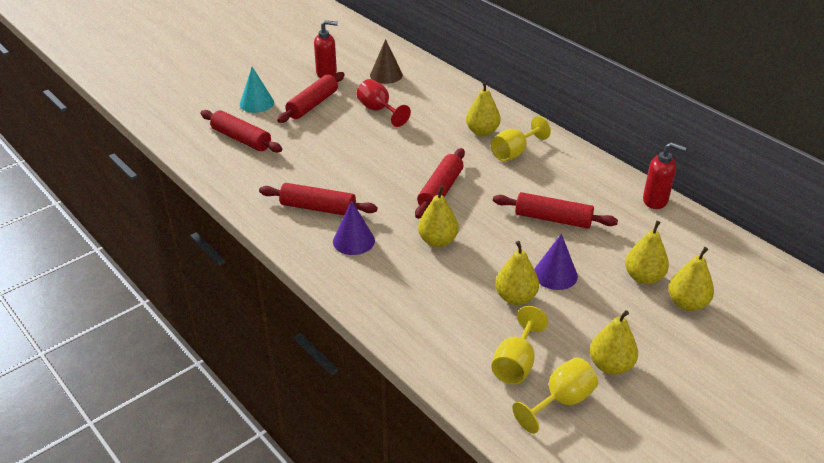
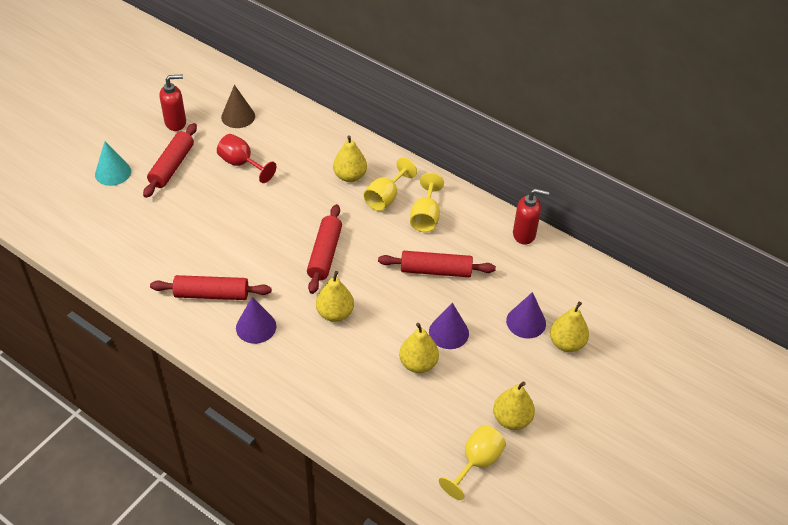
camera: 15 degrees left, 10 degrees up
red rolling pin [201,110,282,153] -> none
yellow goblet [491,306,548,384] -> yellow goblet moved to [410,173,444,232]
yellow pear [625,221,669,284] -> purple cone [506,292,546,338]

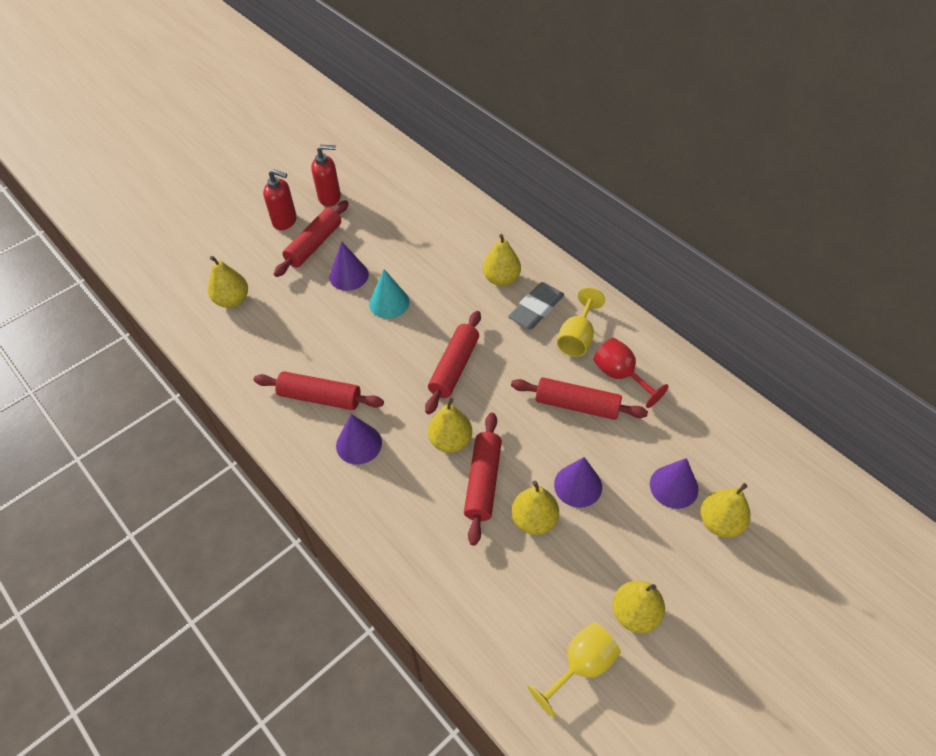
camera: 15 degrees right, 5 degrees up
turquoise cone [95,141,131,186] -> turquoise cone moved to [369,269,410,319]
red goblet [217,134,276,183] -> red goblet moved to [593,338,669,408]
brown cone [221,85,255,128] -> none
yellow goblet [363,157,417,211] -> grey eraser [508,282,564,329]
red soap dispenser [513,189,549,245] -> red soap dispenser moved to [263,169,297,230]
none -> yellow pear [208,256,248,308]
none -> purple cone [329,241,369,291]
none -> red rolling pin [464,413,502,546]

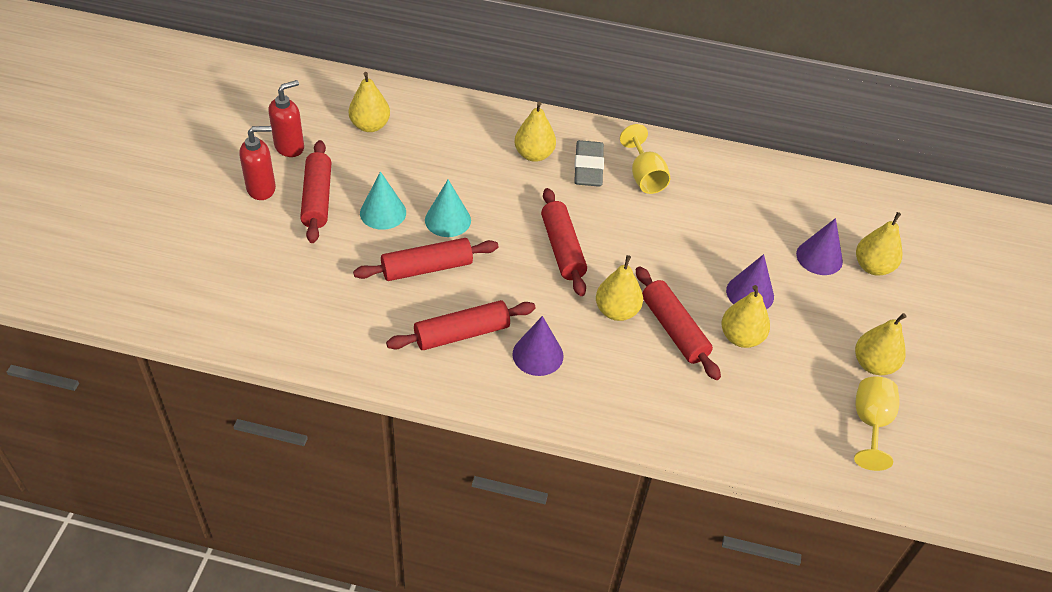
camera: 40 degrees left, 5 degrees down
yellow pear [208,256,248,308] -> yellow pear moved to [349,72,390,132]
purple cone [329,241,369,291] -> turquoise cone [360,171,406,230]
red rolling pin [511,377,648,420] -> red rolling pin moved to [353,238,498,281]
red goblet [593,338,669,408] -> none

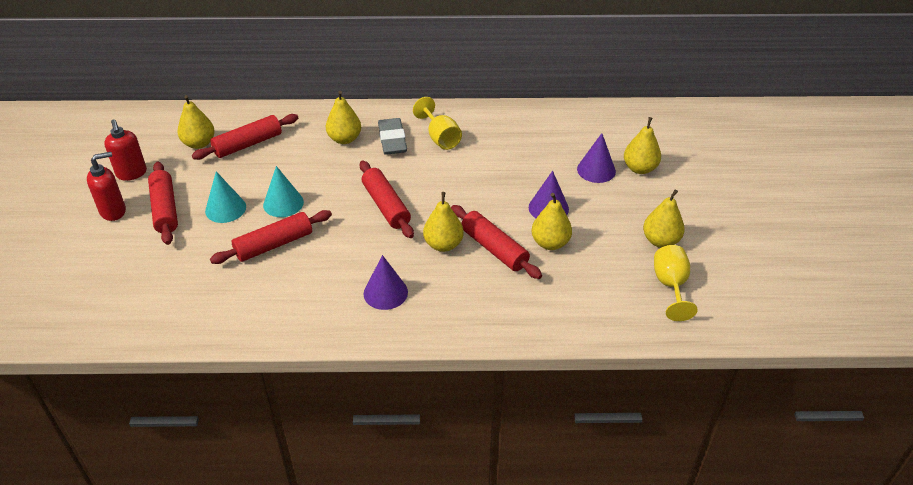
camera: 10 degrees left, 5 degrees down
red soap dispenser [268,80,304,157] -> red soap dispenser turned 120 degrees clockwise [104,119,147,181]
red rolling pin [386,300,536,350] -> red rolling pin moved to [192,114,298,160]

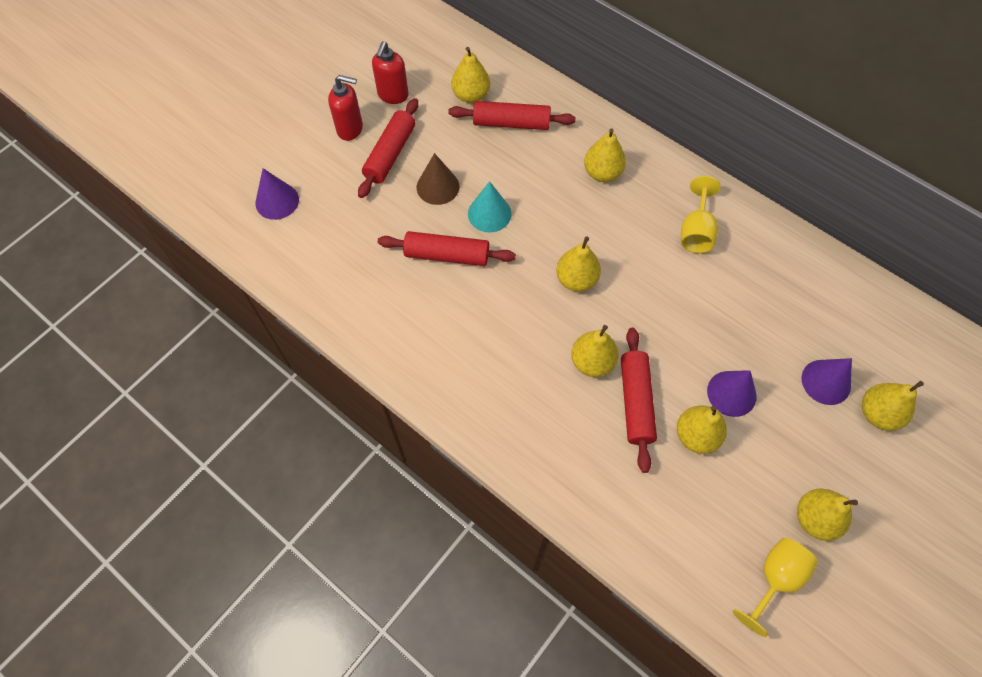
camera: 40 degrees right, 20 degrees up
turquoise cone [205,171,246,223] -> brown cone [417,153,459,205]
red rolling pin [360,161,414,238] -> yellow pear [556,236,601,292]
purple cone [364,255,408,310] -> purple cone moved to [255,168,299,220]
grey eraser [378,118,407,155] -> none

